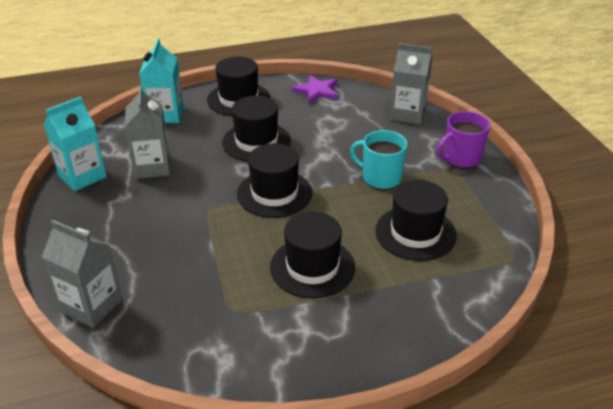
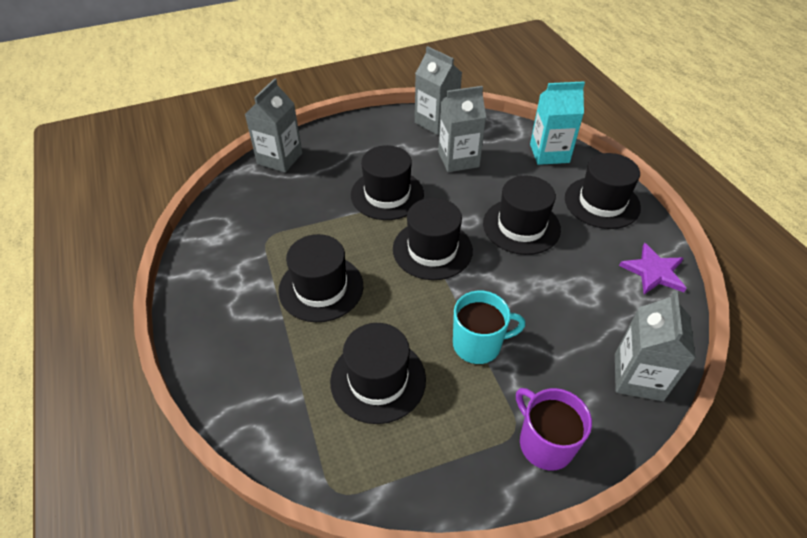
camera: 85 degrees right, 10 degrees up
turquoise carton [44,96,107,191] -> grey carton [415,46,462,135]
turquoise mug [350,130,407,190] -> turquoise mug turned 60 degrees clockwise [453,291,526,364]
none -> black hat [351,145,424,220]

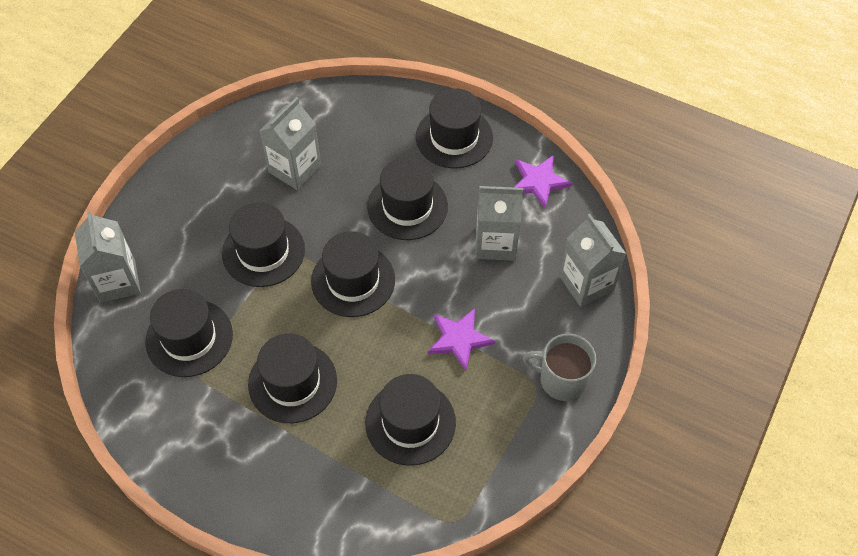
camera: 40 degrees left, 10 degrees up
grey carton [415,46,462,135] -> grey carton moved to [476,186,523,261]
turquoise mug [453,291,526,364] -> purple star [428,308,495,371]
purple mug [516,388,592,471] -> grey mug [523,334,596,401]
turquoise carton [530,81,585,165] -> none
none -> black hat [145,289,233,377]

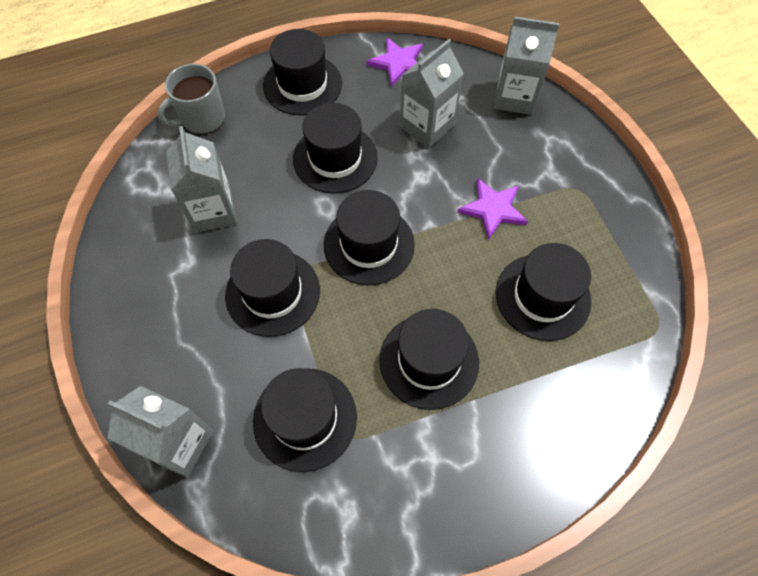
camera: 50 degrees left, 5 degrees up
grey mug [523,334,596,401] -> grey mug moved to [158,64,225,134]

